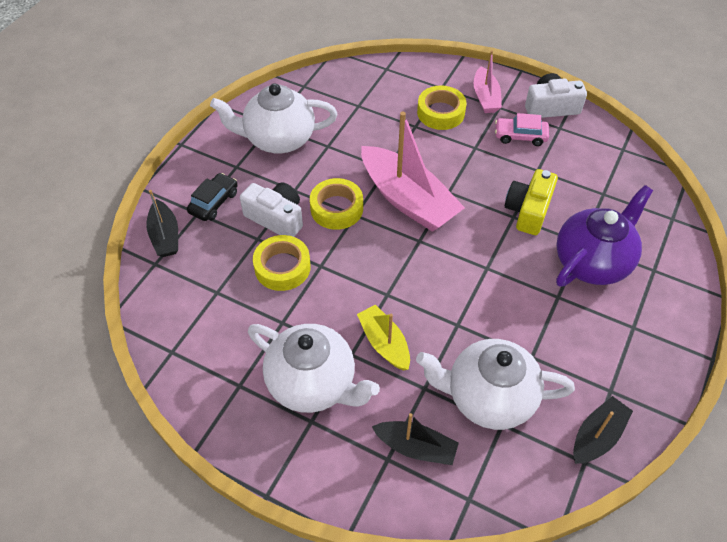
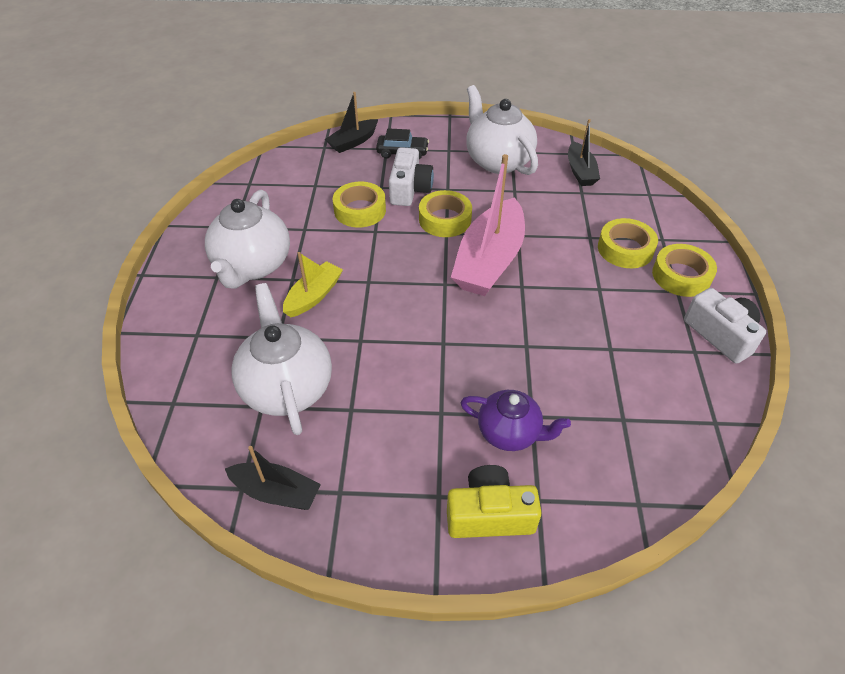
camera: 65 degrees right, 5 degrees down
black boat [372,413,459,465] -> black boat moved to [568,119,600,186]
pink boat [474,50,502,113] -> yellow tape [652,244,717,297]
pink car [495,113,549,146] -> none
yellow camera [505,169,558,235] -> yellow camera moved to [447,465,542,538]
purple teapot [556,185,653,287] -> purple teapot [460,390,571,451], size x0.63

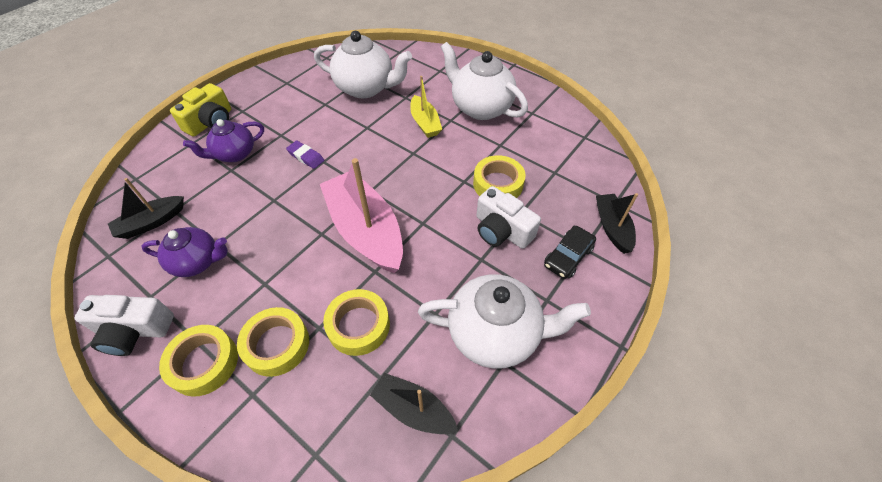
camera: 125 degrees right, 5 degrees up
black boat [225,446,321,510] -> black boat moved to [108,178,184,239]
yellow tape [419,190,472,237] -> yellow tape moved to [323,289,390,356]
none -> purple teapot [141,227,228,277]
none -> purple eraser [286,140,324,169]

